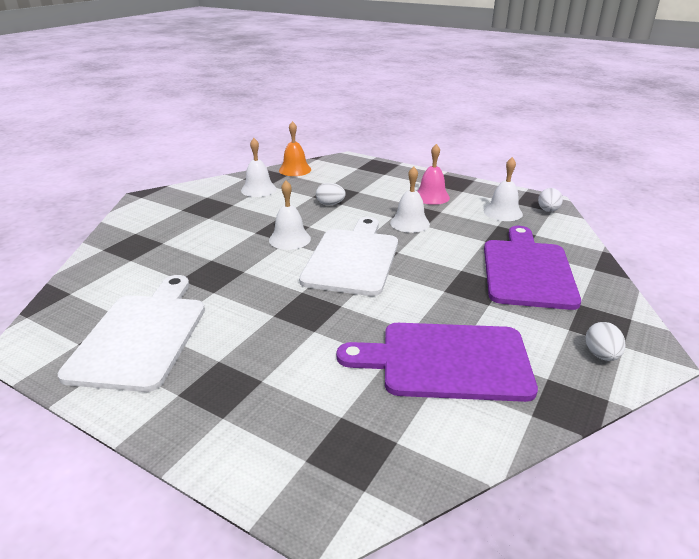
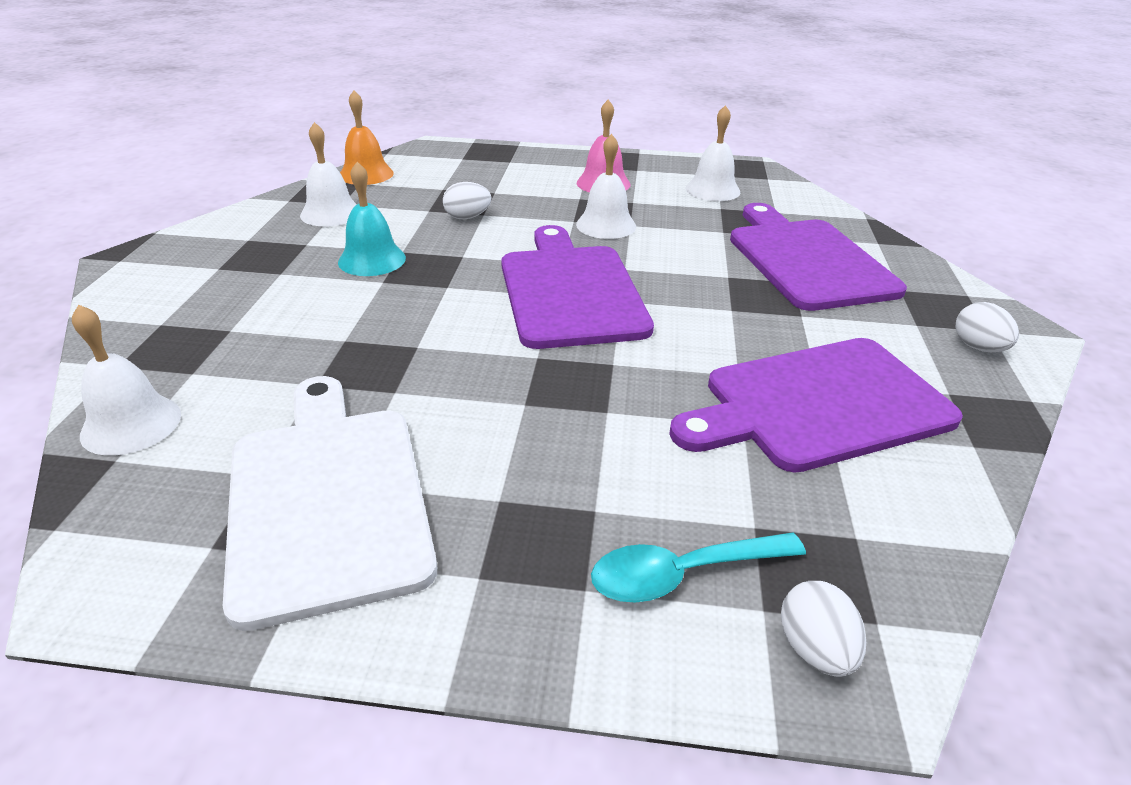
camera: 25 degrees left, 5 degrees up
white bell [269,180,311,250] -> white bell moved to [72,304,181,455]
white cutting board [299,217,398,296] -> purple cutting board [501,225,654,349]
white egg [538,188,563,212] -> white egg moved to [781,581,866,677]
none -> turquoise bell [338,162,406,276]
none -> turquoise spoon [591,533,806,602]

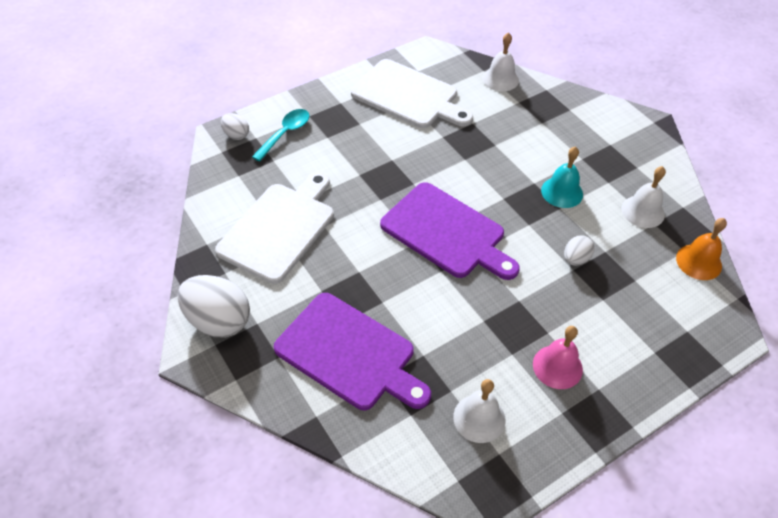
camera: 140 degrees right, 15 degrees up
white bell [576,134,636,239] -> none
purple cutting board [669,338,963,473] -> white cutting board [215,172,334,284]
white egg [956,302,1019,352] -> white egg [177,275,250,337], size x1.94

